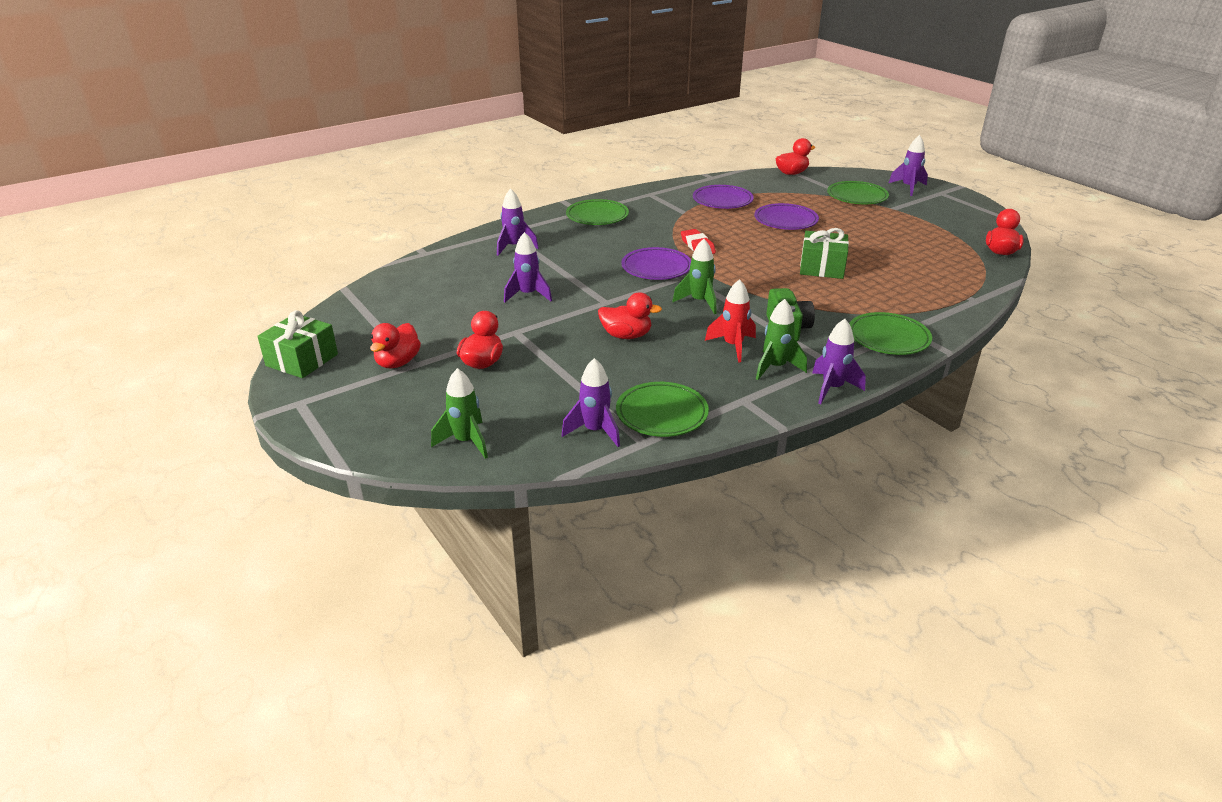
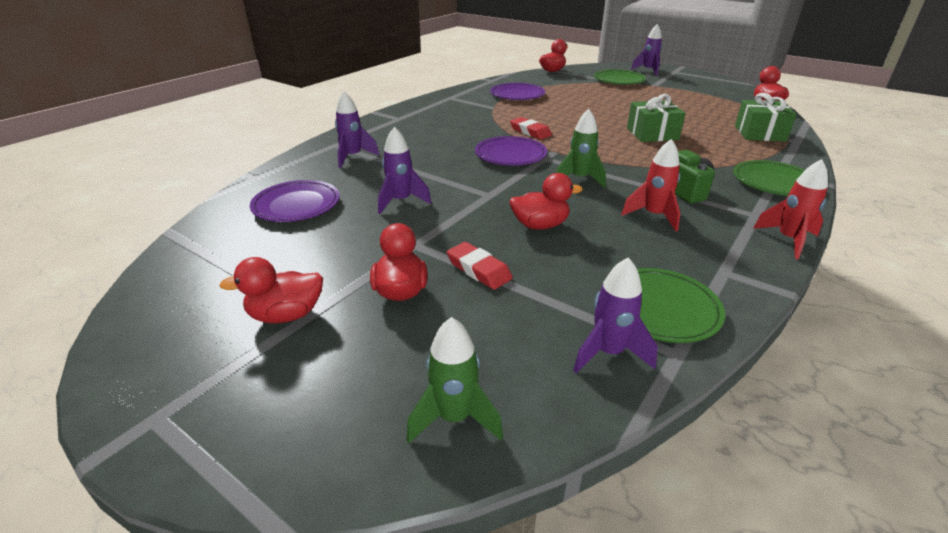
camera: 20 degrees left, 0 degrees up
green gift [257,310,338,378] -> green gift moved to [735,93,797,142]
red duck [370,323,421,368] -> red duck turned 75 degrees clockwise [219,257,323,323]
green plate [566,199,629,225] -> none
purple plate [754,203,819,230] -> purple plate moved to [250,180,340,222]
green rocket [756,299,807,380] -> none
purple rocket [812,319,866,404] -> red rocket [753,159,828,260]
none -> red eraser [447,242,513,290]

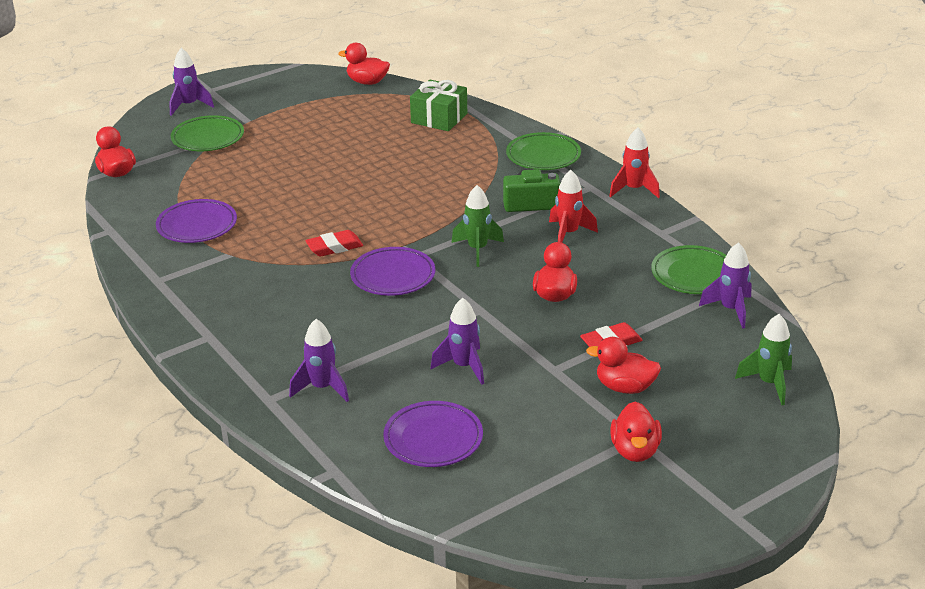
camera: 70 degrees left, 0 degrees up
green gift [627,94,686,142] -> none

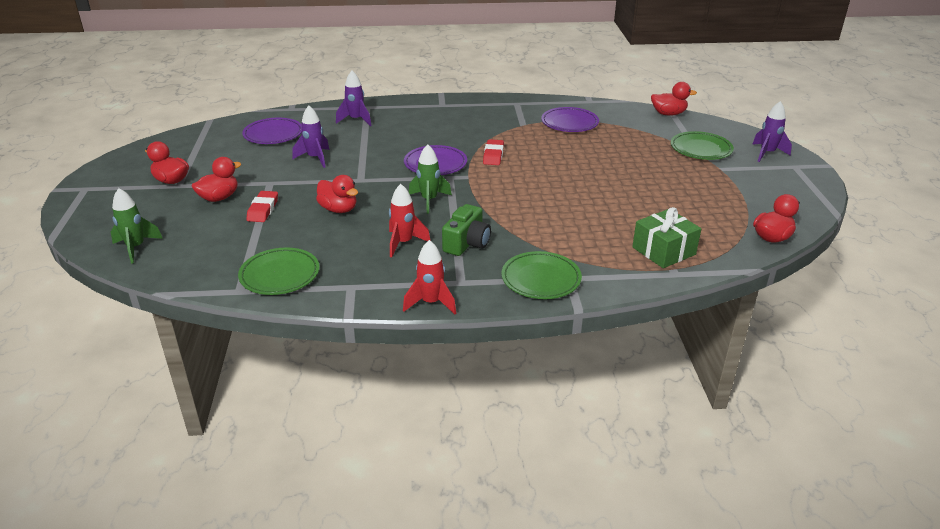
camera: 120 degrees right, 0 degrees up
purple rocket [699,242,752,329] -> none

